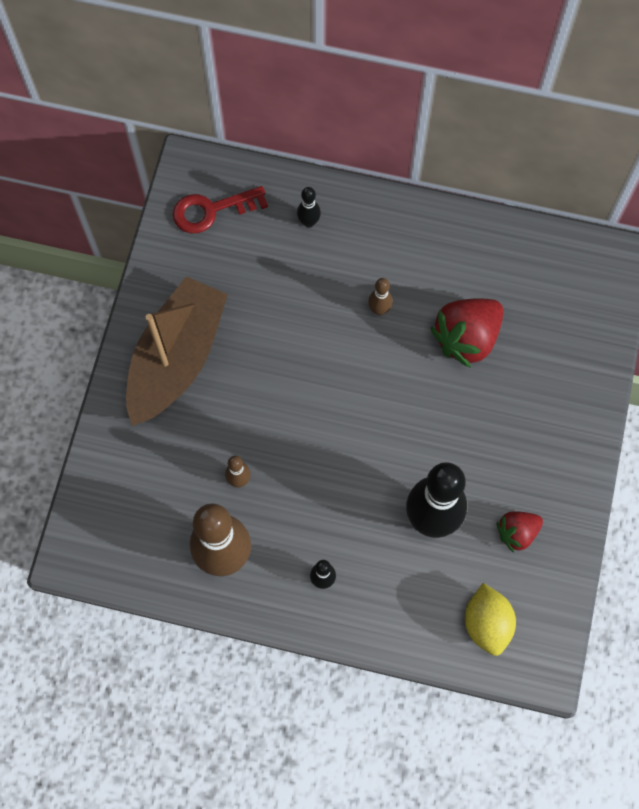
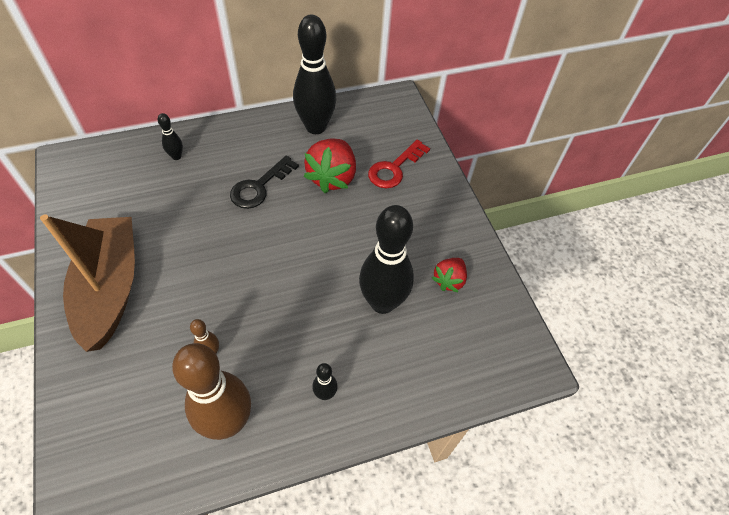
camera: 35 degrees left, 15 degrees down
red key [173,186,268,233] -> red key moved to [368,140,430,189]
brown bowling pin [368,278,393,315] -> black key [230,156,299,209]
yellow lemon [465,583,516,656] -> none
none -> black bowling pin [293,15,336,134]

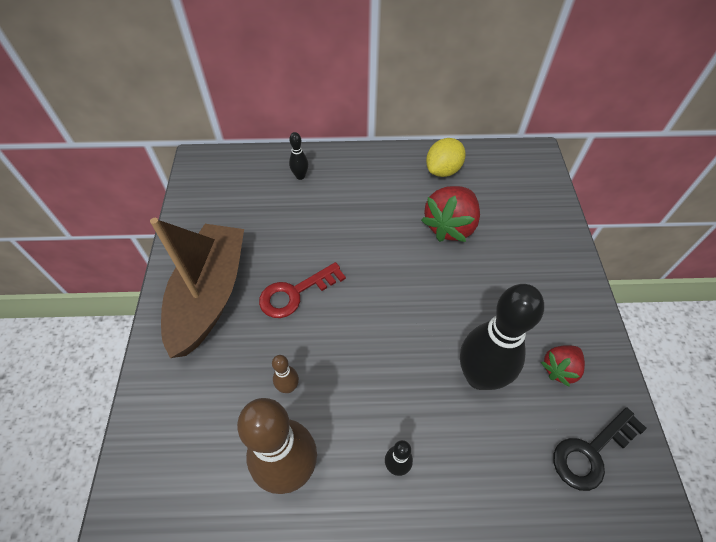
camera: 20 degrees right, 0 degrees up
black key [230,156,299,209] -> black key moved to [553,407,647,491]
black bowling pin [293,15,336,134] -> yellow lemon [426,138,466,177]
red key [368,140,430,189] -> red key moved to [259,262,346,318]

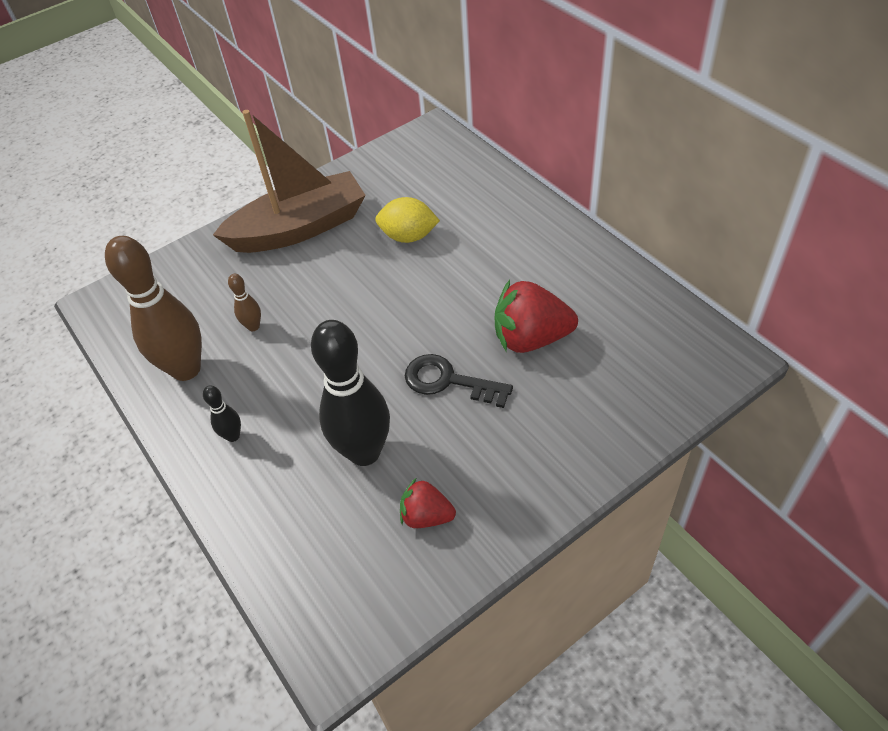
camera: 60 degrees right, 5 degrees down
red key [259,262,346,318] -> none
black bowling pin [289,132,308,180] -> none
yellow lemon [426,138,466,177] -> yellow lemon moved to [375,197,440,243]
black key [553,407,647,491] -> black key moved to [405,354,513,408]

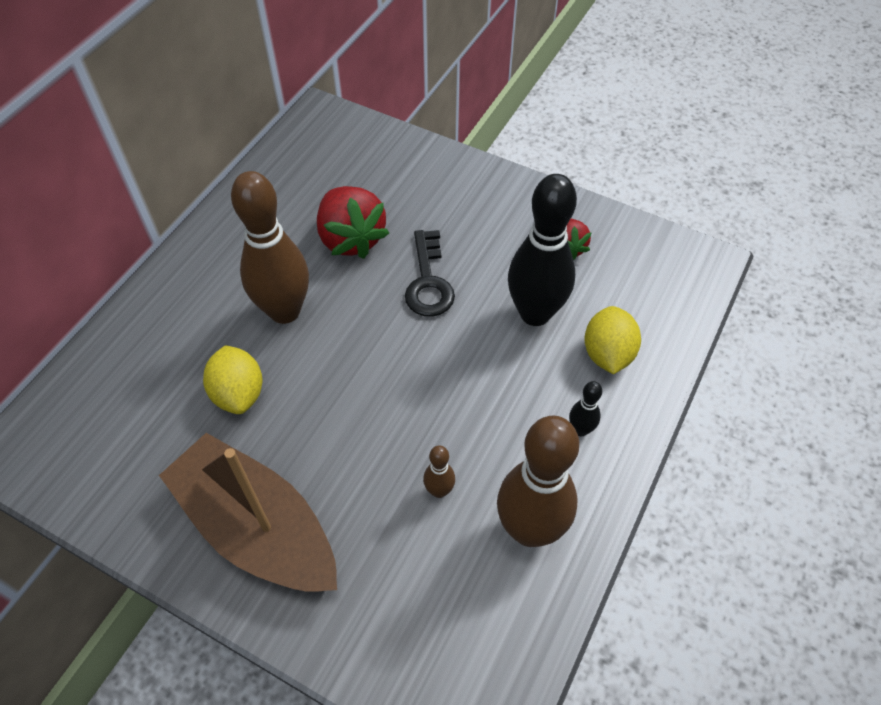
camera: 120 degrees left, 5 degrees up
none -> brown bowling pin [231,171,309,324]
none -> yellow lemon [584,306,641,374]

